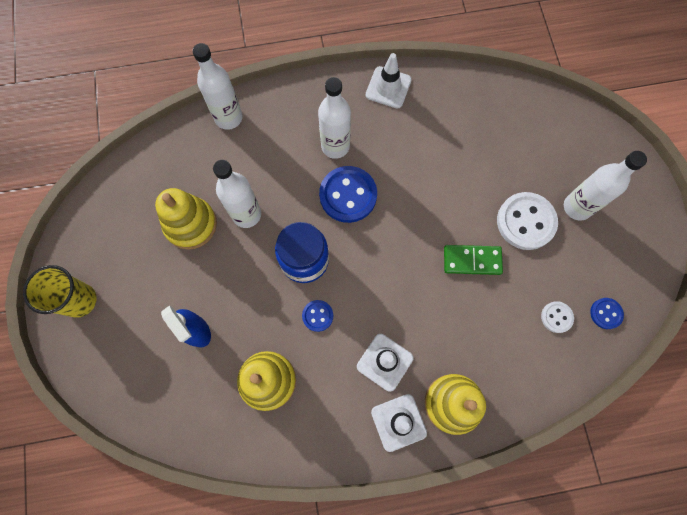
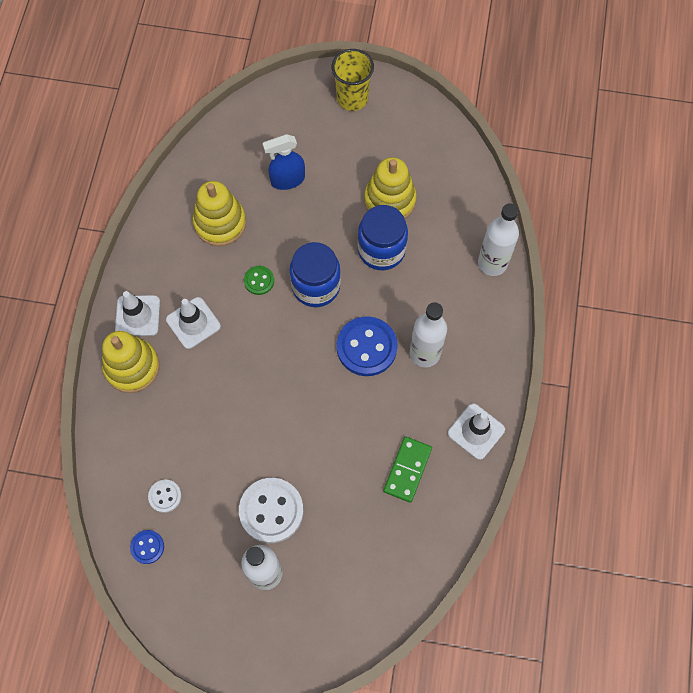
camera: 110 degrees right, 5 degrees down
white bottle [213,160,261,228] -> blue jar [358,205,408,270]
blue button [302,300,333,332] -> green button [244,266,274,295]
green domino [444,245,503,275] -> green domino moved to [384,437,432,503]

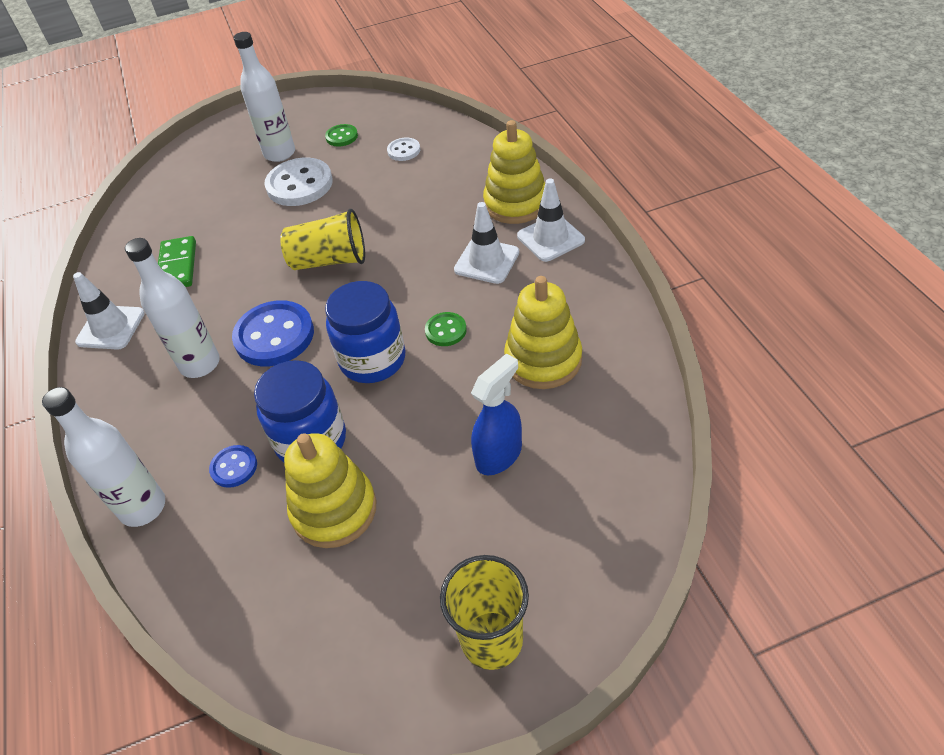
camera: 155 degrees right, 20 degrees down
blue button [130,530,164,564] -> blue button moved to [209,445,257,488]
none -> yellow cup [280,209,365,270]
none -> green button [325,124,358,147]

